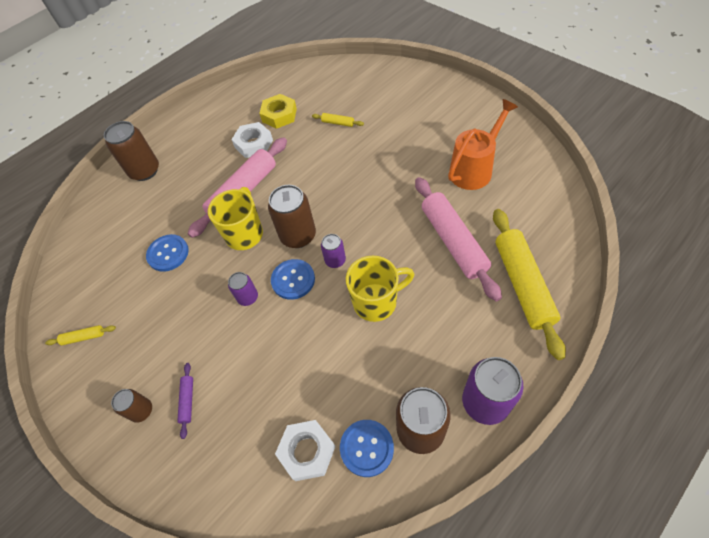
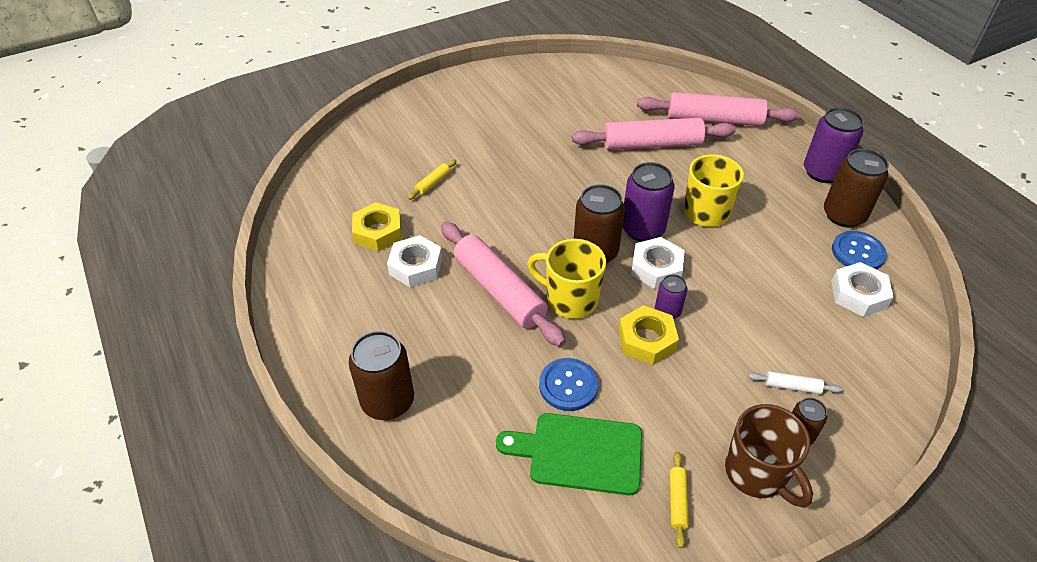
camera: 80 degrees left, 10 degrees down
purple rolling pin [177,363,193,439] -> white rolling pin [748,371,842,394]
blue button [271,259,315,300] -> white nut [631,237,684,289]
purple can [321,234,346,268] -> purple can [622,162,675,242], size x1.81
orange watering can [448,99,518,190] -> none
yellow rolling pin [493,209,566,360] -> pink rolling pin [637,92,799,126]
none -> green cutting board [496,413,642,495]
none -> yellow nut [618,305,679,365]
none -> brown mug [725,404,813,508]

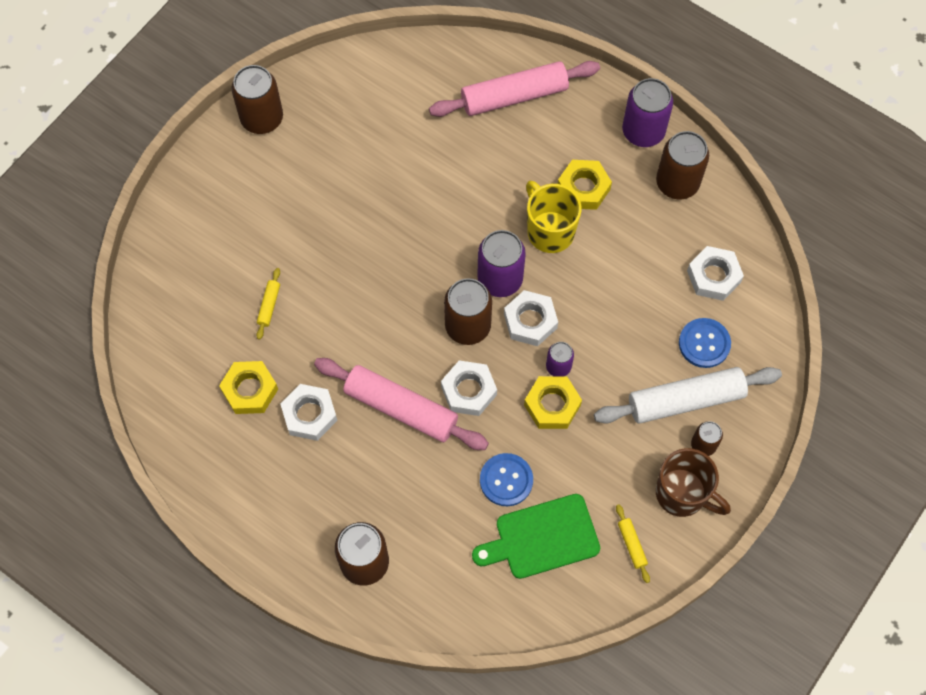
camera: 25 degrees left, 20 degrees up
yellow mug [527,239,606,319] -> white nut [441,360,497,416]
pink rolling pin [572,118,736,150] -> none
white rolling pin [748,371,842,394] -> white rolling pin [594,367,782,424], size x2.40
blue button [832,231,887,270] -> blue button moved to [679,318,731,368]
none -> brown can [232,65,283,134]
none -> yellow nut [558,160,612,210]

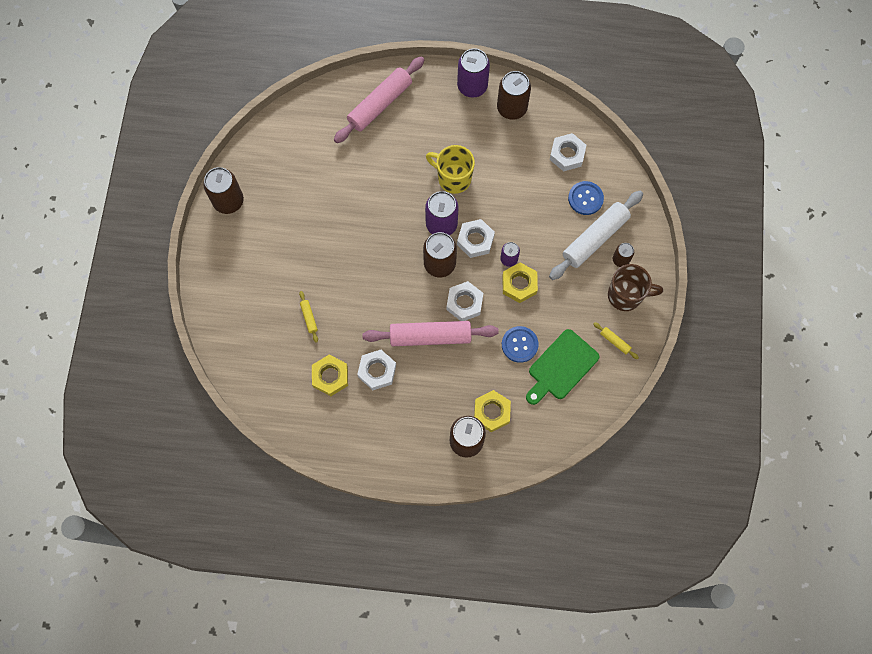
camera: 30 degrees left, 5 degrees up
yellow nut [558,160,612,210] -> yellow nut moved to [474,390,511,432]

